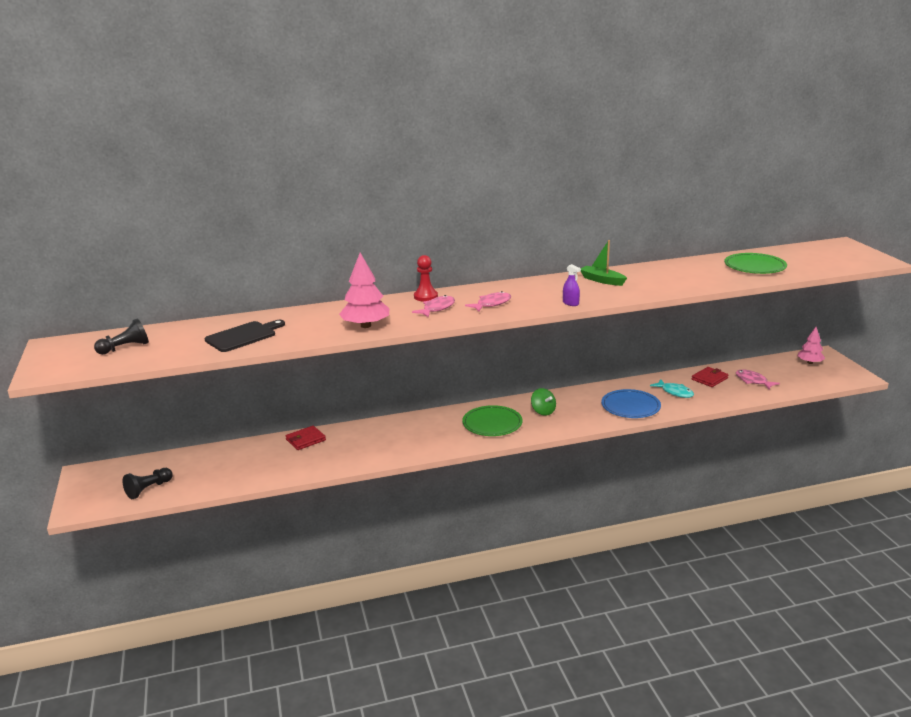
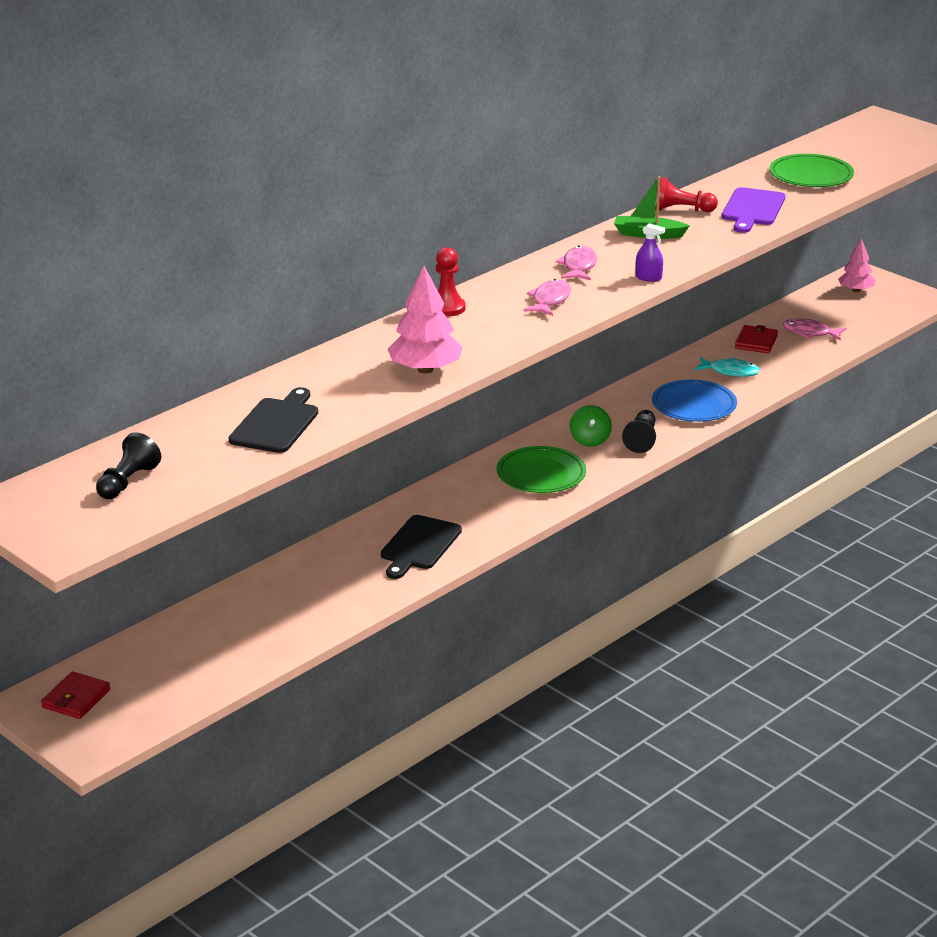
camera: 30 degrees left, 5 degrees up
black pawn [123,468,173,499] -> black pawn moved to [622,410,656,453]
red wallet [286,426,326,450] -> red wallet moved to [41,671,110,719]
pink fish [412,295,455,317] -> pink fish moved to [556,246,597,280]
green spinning top [531,388,556,416] -> green spinning top turned 60 degrees clockwise [570,405,612,447]
none -> black cutting board [381,515,462,579]
none -> red pawn [655,177,718,212]
none -> purple cutting board [722,187,785,233]

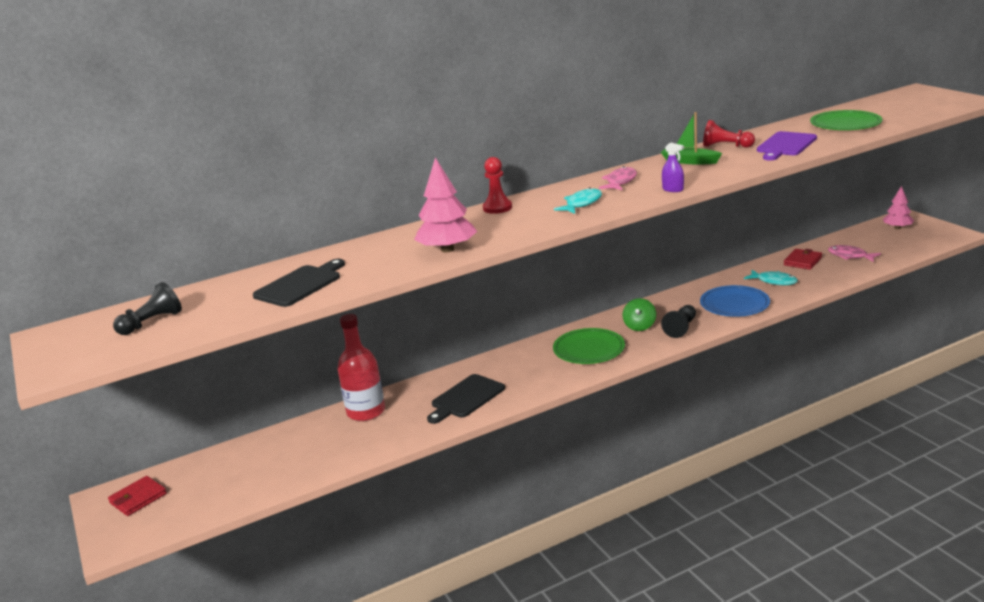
camera: 20 degrees right, 5 degrees down
pink fish [524,279,571,316] -> turquoise fish [554,187,602,214]
none -> red bottle [337,314,385,421]

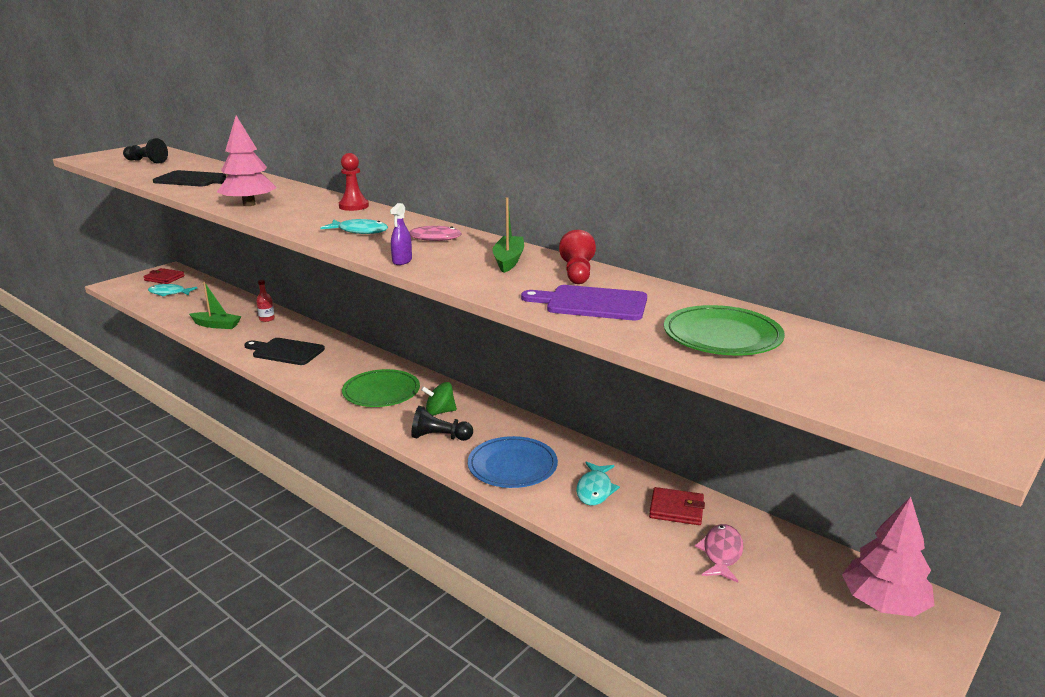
camera: 65 degrees right, 0 degrees up
red bottle [337,314,385,421] -> red bottle [256,280,275,322], size x0.47
pink tree [883,186,914,229] -> pink tree [842,497,935,617], size x1.53
none -> turquoise fish [148,284,197,296]
none -> green boat [189,282,241,329]

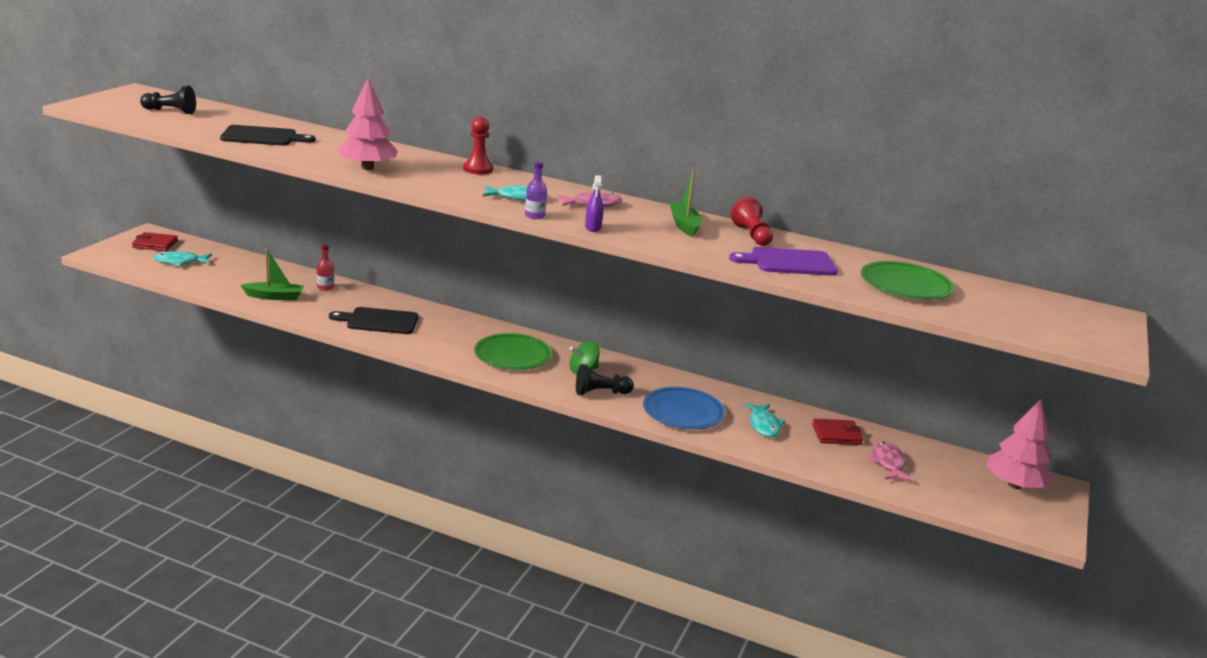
camera: 20 degrees left, 0 degrees up
none -> purple bottle [525,162,547,219]

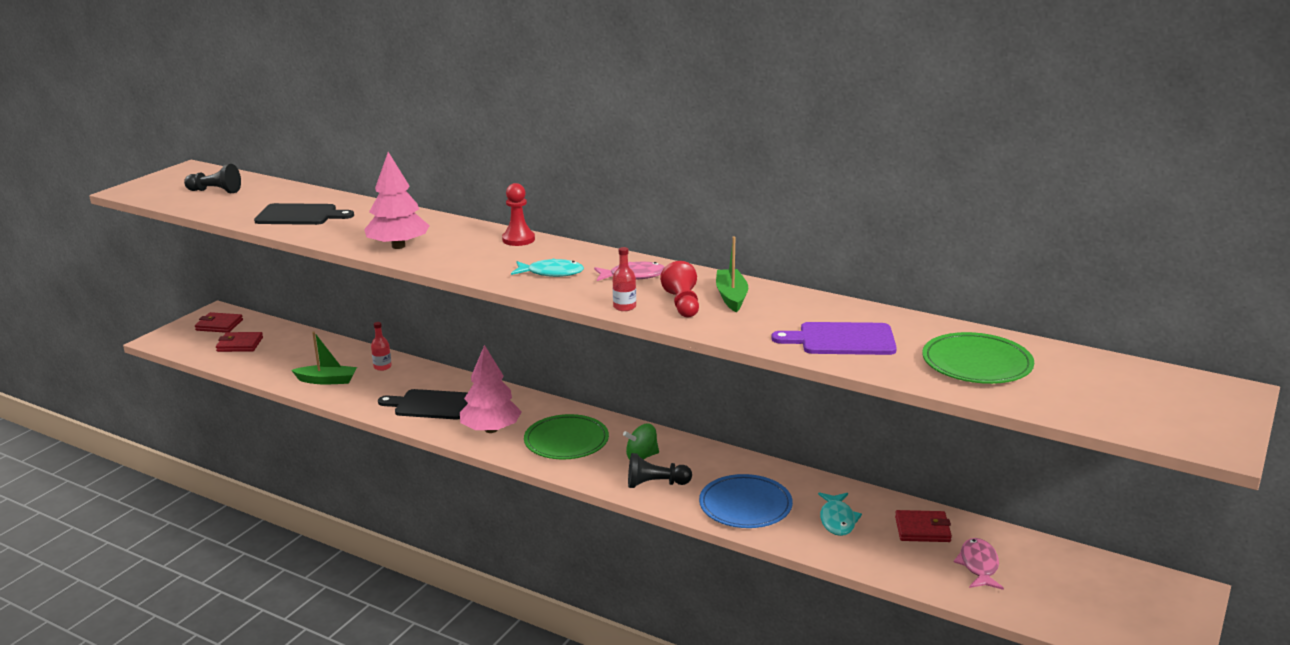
camera: 10 degrees right, 0 degrees up
turquoise fish [154,251,212,266] -> red wallet [216,332,263,352]
purple bottle [525,162,547,219] -> none
purple spray bottle [585,175,603,232] -> red bottle [613,247,636,311]
red pawn [731,197,773,246] -> red pawn moved to [660,261,699,318]
pink tree [987,399,1054,489] -> pink tree moved to [460,345,522,433]

